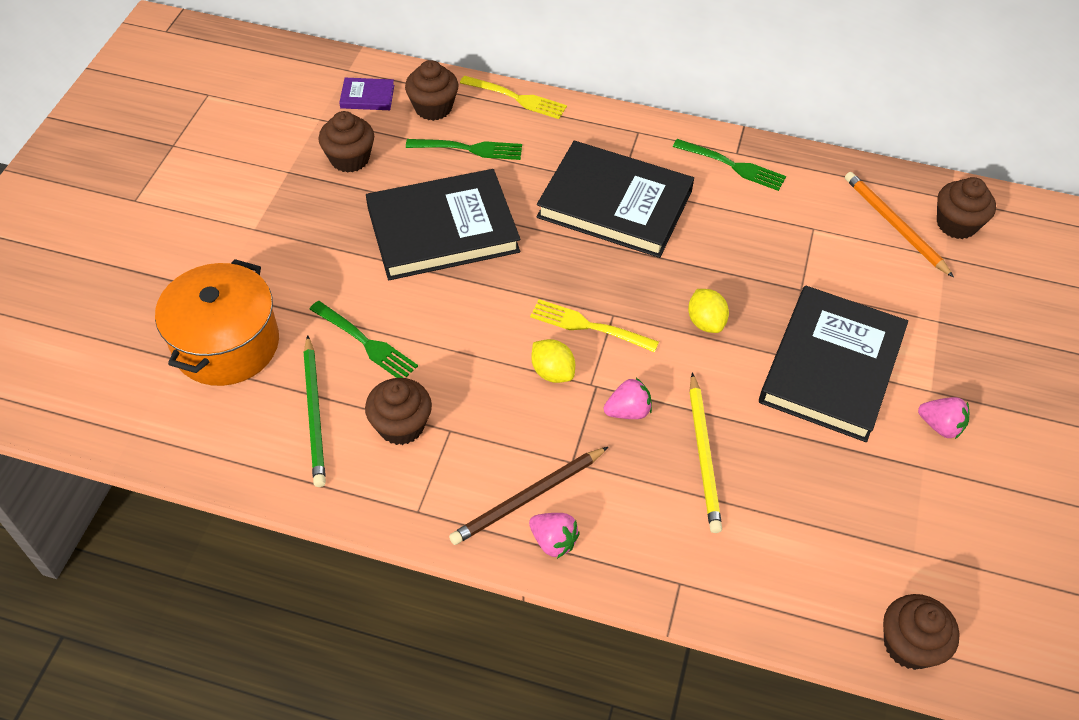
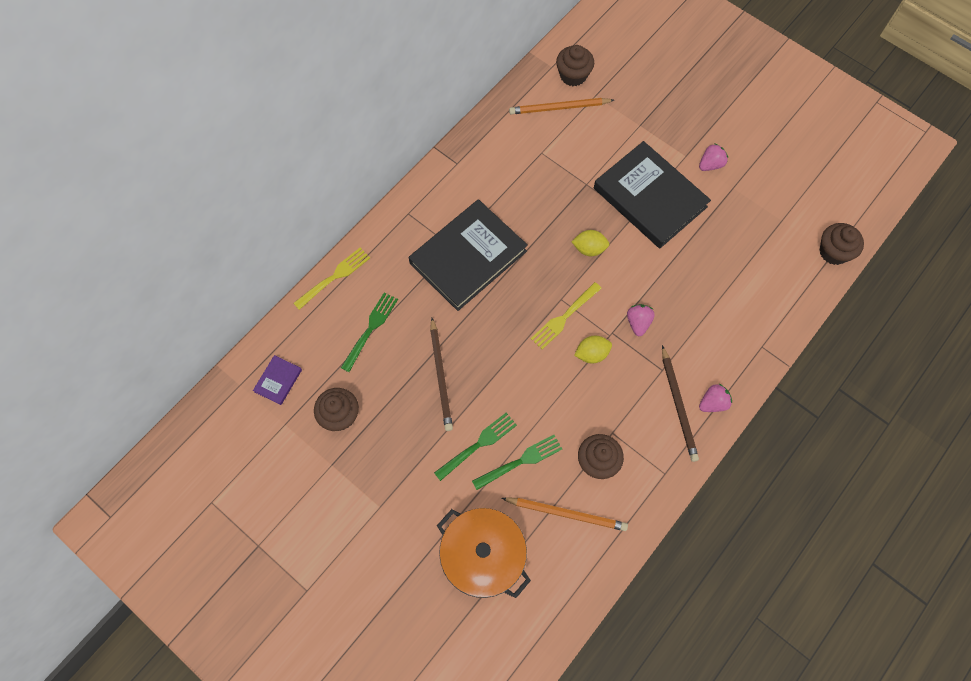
camera: 65 degrees left, 15 degrees up
green pencil [304,335,326,487] -> orange pencil [502,497,628,531]
black book [366,169,520,280] -> brown pencil [430,318,453,431]
brown cupcake [405,60,458,121] -> none
green fork [673,139,786,191] -> green fork moved to [434,413,517,481]
yellow pencil [689,372,722,533] -> none

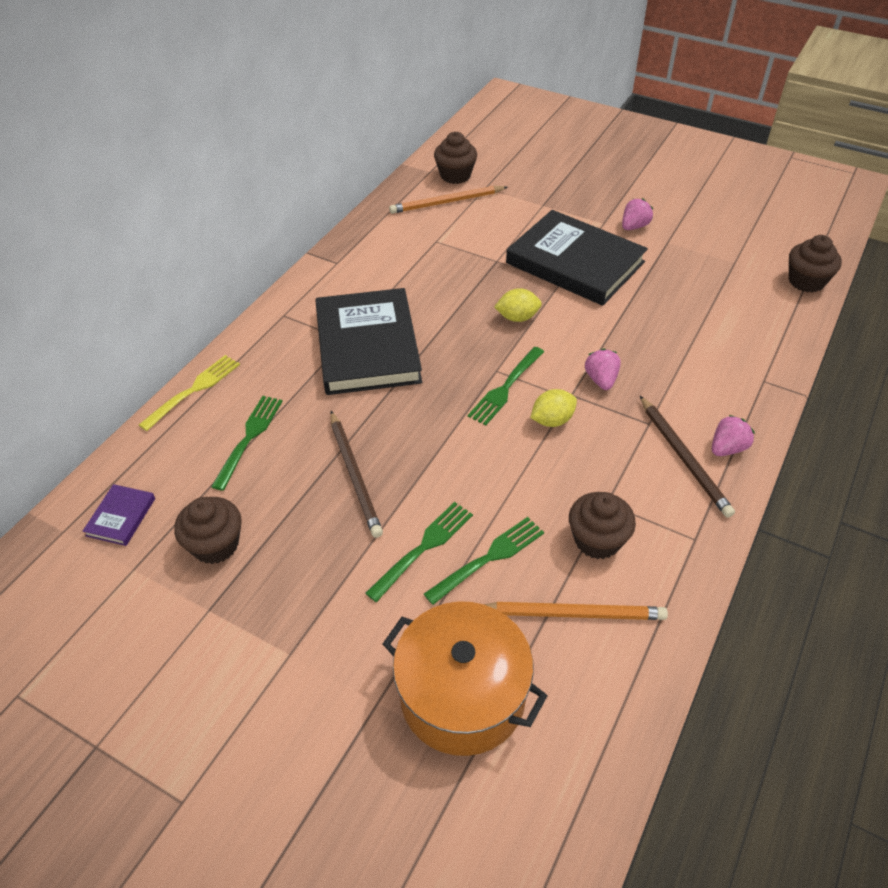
camera: 10 degrees left, 20 degrees down
black book [409,199,528,311] -> black book turned 45 degrees counterclockwise [315,288,422,395]
yellow fork [531,282,602,350] -> green fork [468,347,544,426]

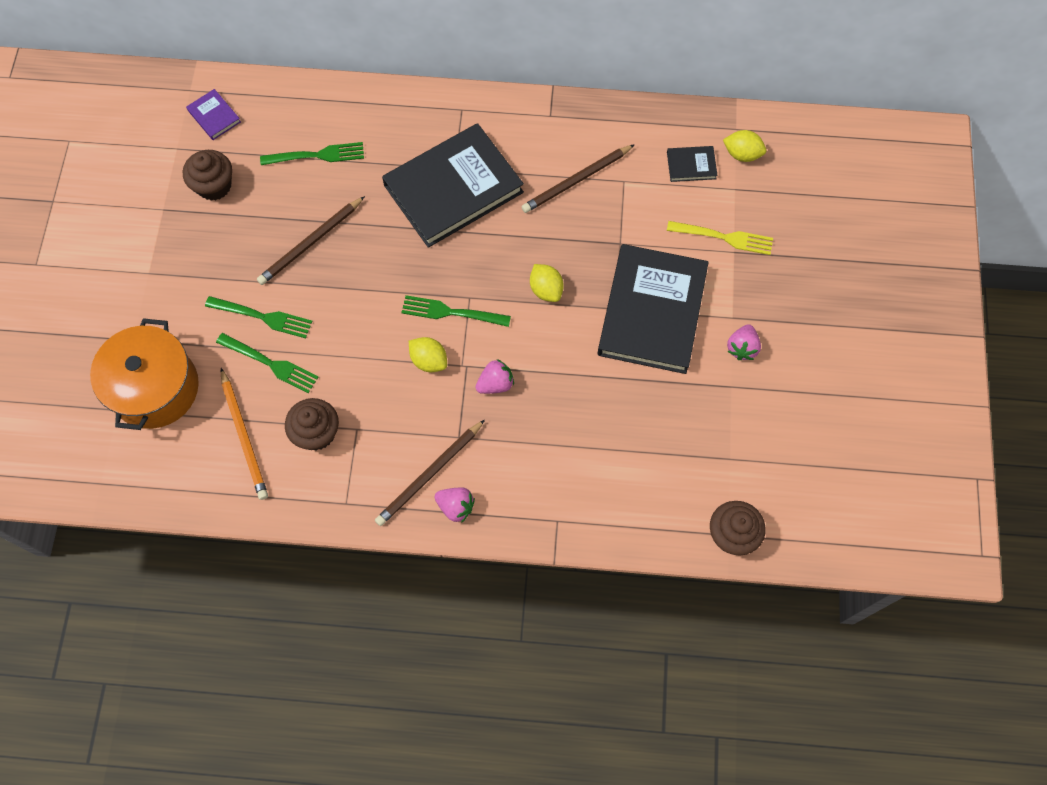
camera: 65 degrees right, 20 degrees up
purple book [83,484,155,546] -> purple book turned 60 degrees clockwise [186,89,241,140]
yellow fork [139,355,240,431] -> yellow fork moved to [667,221,773,255]
orange pencil [389,186,508,214] -> black book [667,146,718,182]
brown cupcake [434,132,477,184] -> yellow lemon [723,130,766,162]
pink strawberry [622,198,653,230] -> pink strawberry turned 90 degrees clockwise [727,324,761,360]
none -> brown pencil [522,144,635,213]

